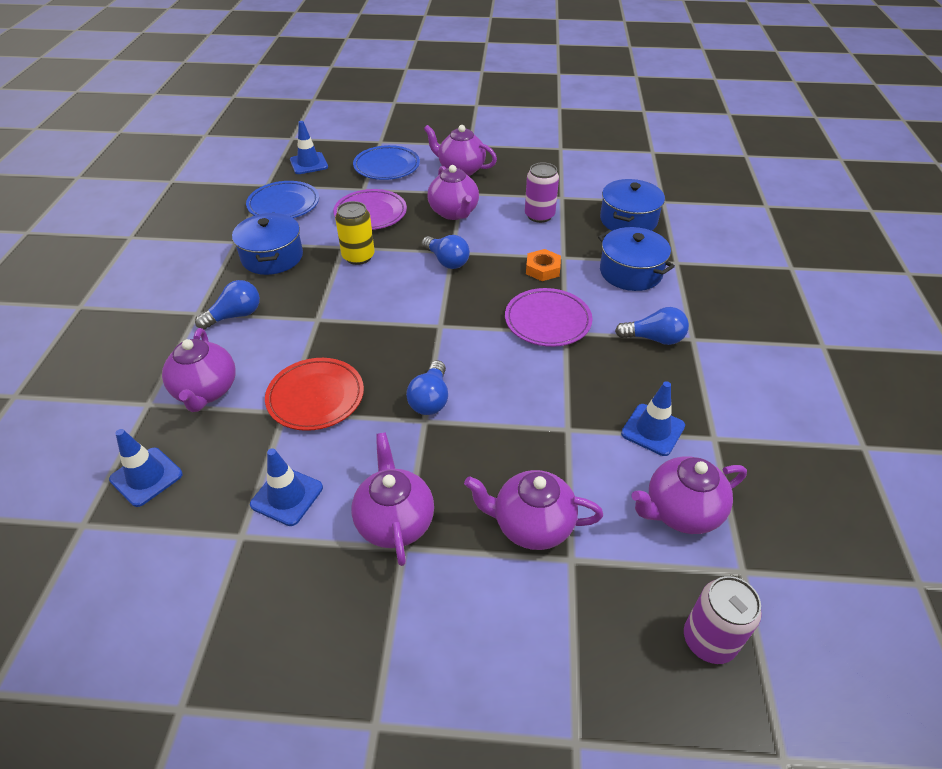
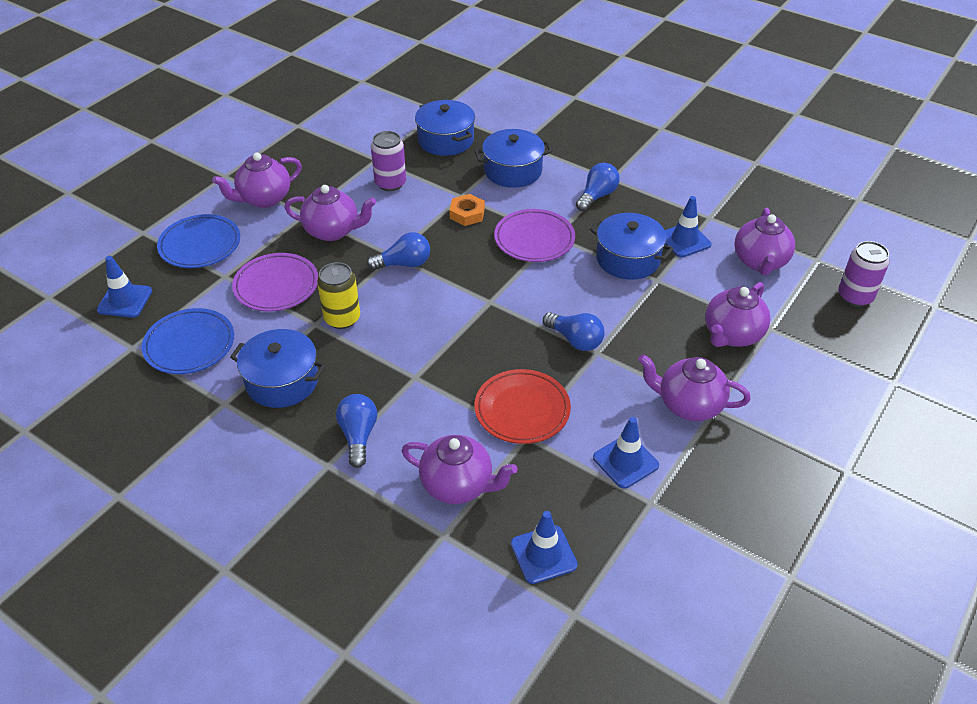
camera: 60 degrees left, 0 degrees up
none -> blue pot [590,213,673,280]

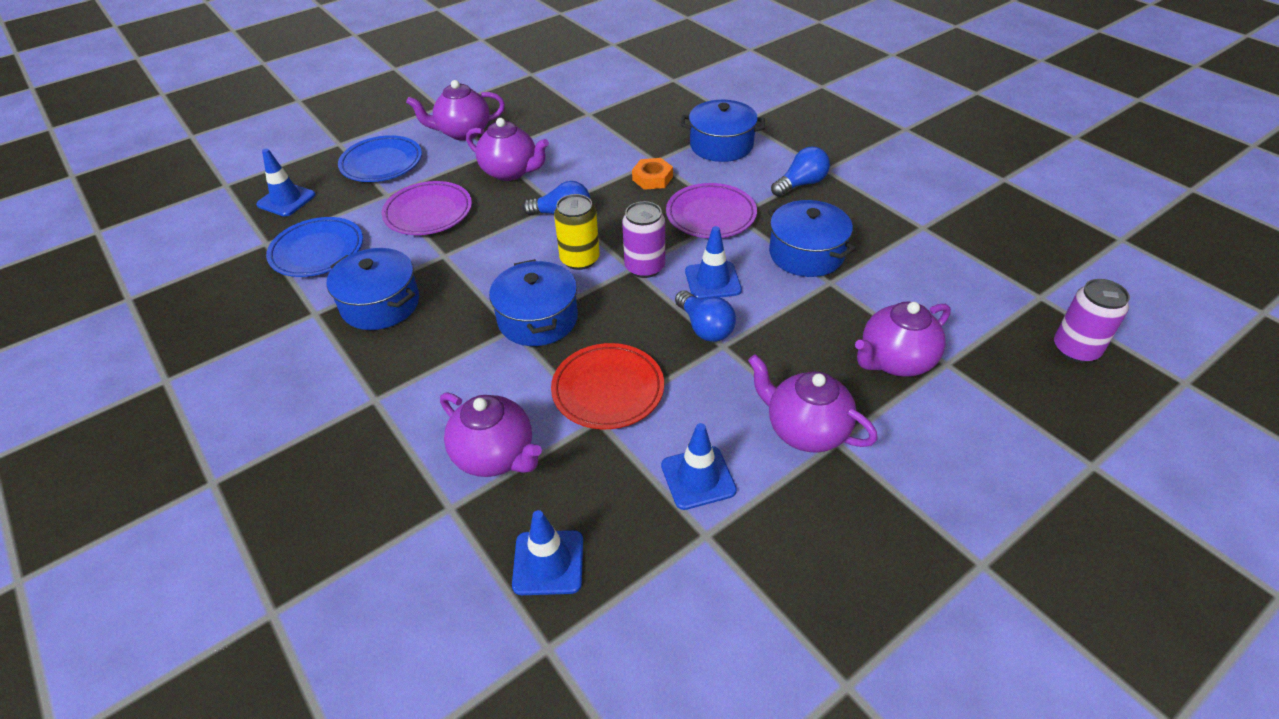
camera: 20 degrees right, 0 degrees up
yellow can [317,262,360,329] -> yellow can moved to [554,194,600,270]
blue light bulb [336,394,377,468] -> none
purple can [371,131,406,191] -> purple can moved to [622,201,665,278]
blue pot [415,100,475,156] -> blue pot moved to [489,259,578,346]
blue traffic cone [665,196,712,257] -> blue traffic cone moved to [685,226,742,298]
purple teapot [734,208,795,276] -> none

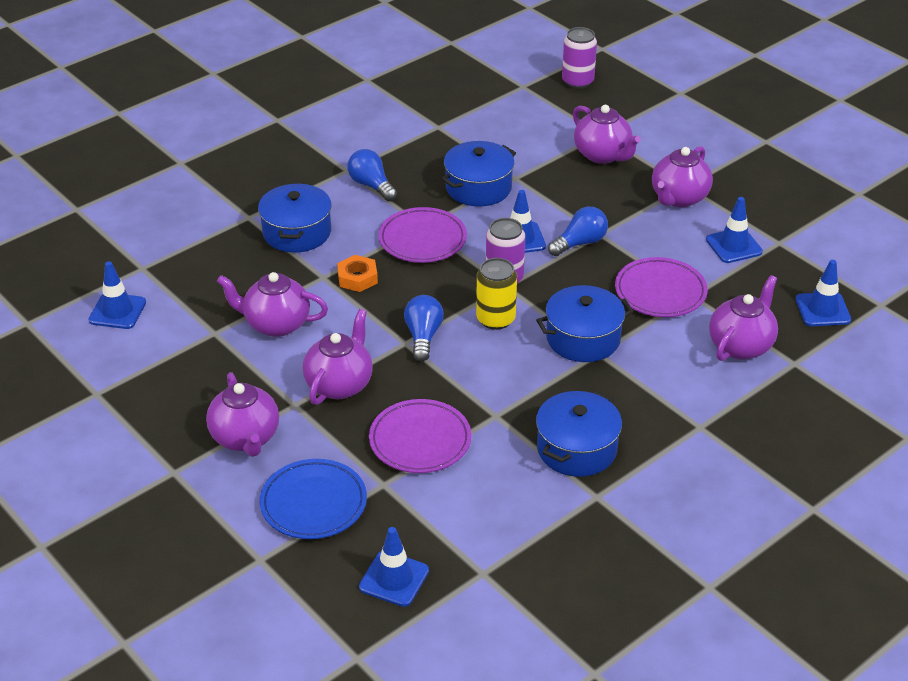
camera: 95 degrees left, 5 degrees down
blue plate [266,217,363,277] -> none
red plate [551,343,664,429] -> purple plate [615,257,708,317]
none -> blue traffic cone [88,261,146,329]
none -> purple teapot [217,272,328,337]

